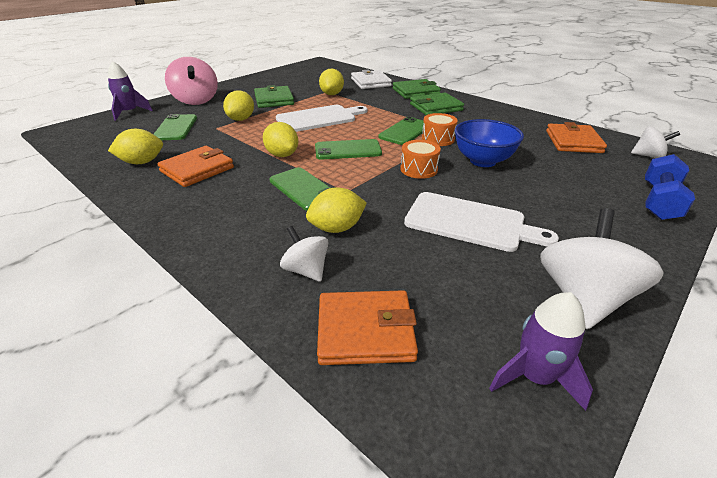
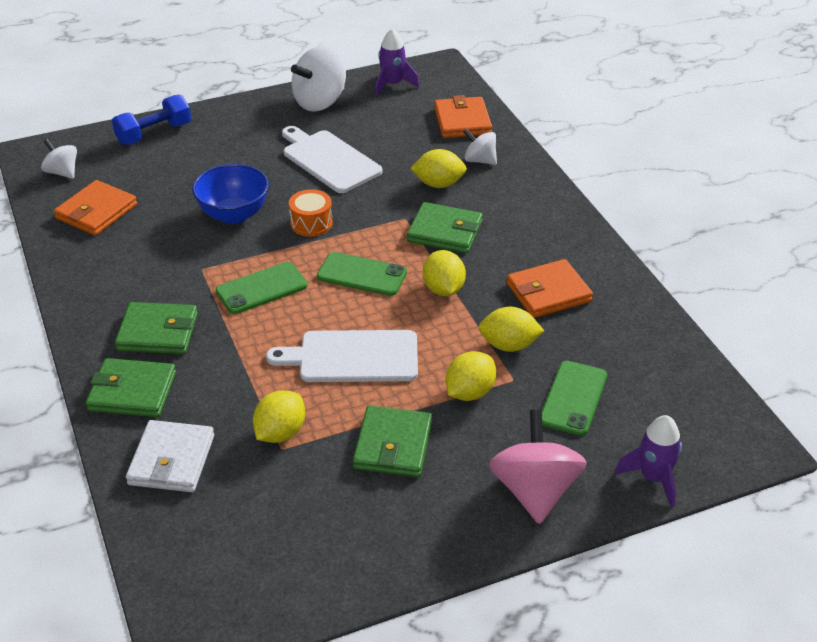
camera: 155 degrees left, 5 degrees up
yellow lemon [108,129,163,164] -> yellow lemon moved to [478,307,544,352]
green phone [270,167,330,211] -> green wallet [407,202,483,253]
white spinning top [280,226,329,282] -> white spinning top turned 135 degrees clockwise [464,129,497,165]
orange wallet [317,290,418,365] -> orange wallet turned 60 degrees clockwise [434,95,492,138]
orange drum [422,113,458,146] -> none

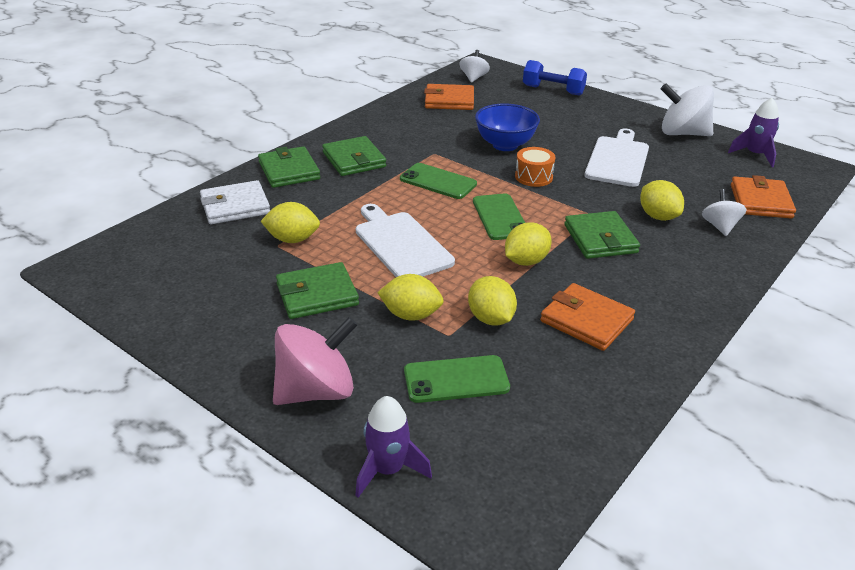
camera: 60 degrees right, 5 degrees down
orange wallet [434,95,492,138] -> orange wallet turned 45 degrees counterclockwise [731,175,796,219]

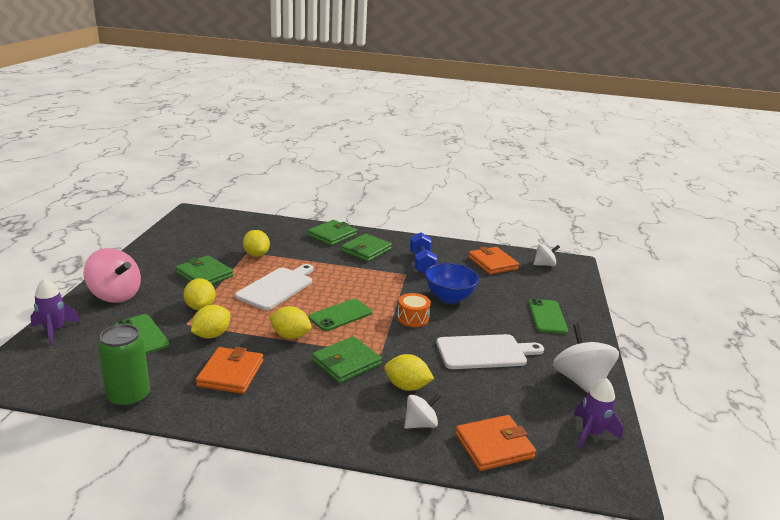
camera: 60 degrees right, 10 degrees down
white wallet [200,180,270,224] -> none
green phone [400,163,477,199] -> green phone moved to [529,299,568,334]
blue dumbbell [523,60,587,96] -> blue dumbbell moved to [410,232,437,274]
yellow lemon [640,180,684,221] -> yellow lemon turned 75 degrees clockwise [384,354,434,391]
none -> green can [98,324,150,408]

